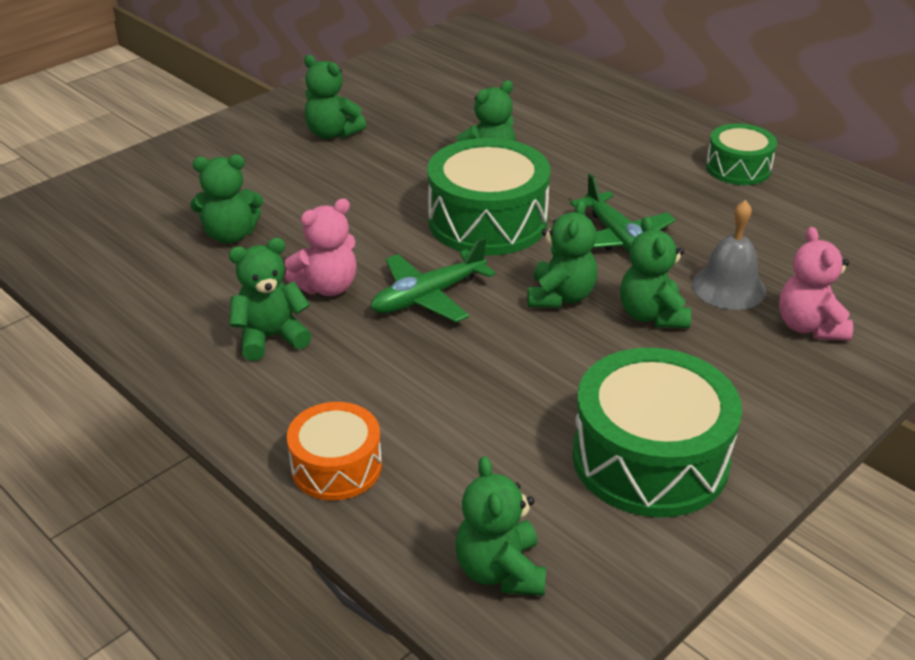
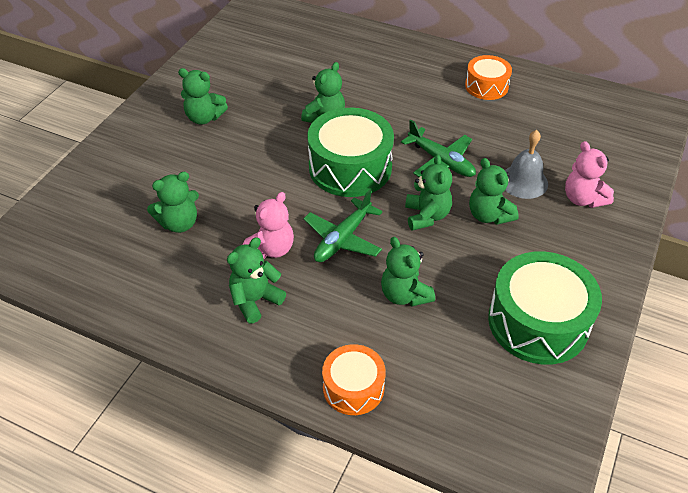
camera: 20 degrees left, 10 degrees up
green teddy bear [456,456,546,595] -> green teddy bear moved to [381,237,435,307]
green drum [706,123,777,185] -> orange drum [465,55,512,100]

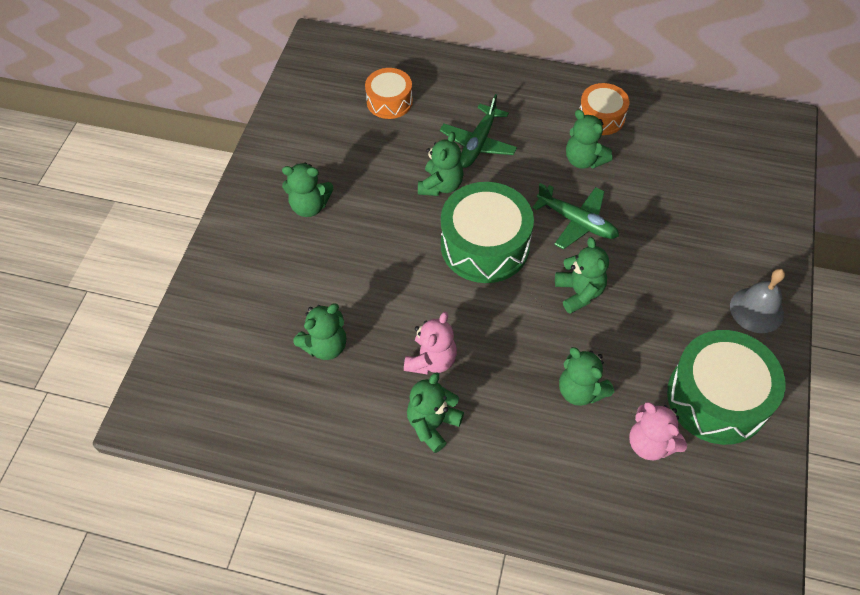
camera: 10 degrees left, 10 degrees up
green plane [304,189,382,262] -> green plane moved to [440,94,517,168]
orange drum [322,344,386,415] -> orange drum moved to [365,68,413,119]
green teddy bear [469,158,519,225] -> green teddy bear moved to [566,109,612,169]
grey bell [505,130,548,199] -> grey bell moved to [730,269,785,333]
pink teddy bear [565,141,614,208] -> pink teddy bear moved to [629,402,687,461]

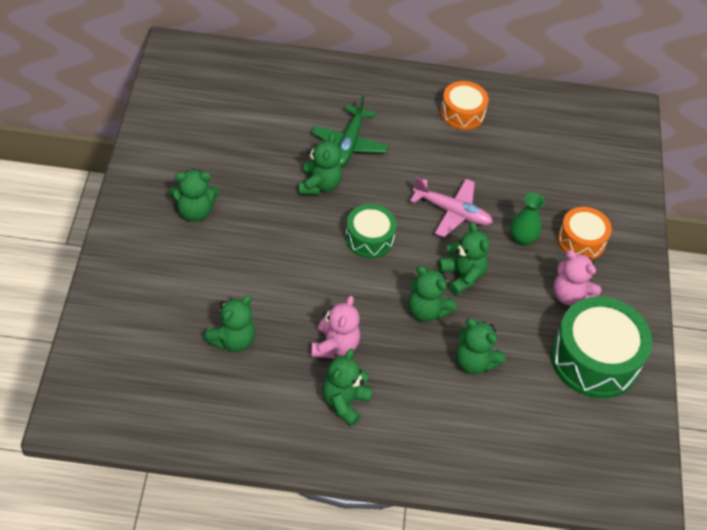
camera: 15 degrees left, 5 degrees down
orange drum [365,68,413,119] -> orange drum moved to [558,207,612,260]
green drum [441,182,534,283] -> green drum [345,204,397,258], size x0.58
green plane [532,183,619,249] -> pink plane [410,177,493,237]
green teddy bear [566,109,612,169] -> green teddy bear moved to [408,266,456,322]
pink teddy bear [629,402,687,461] -> pink teddy bear moved to [553,250,601,306]
grey bell [730,269,785,333] -> none
none -> green vase [510,193,544,246]

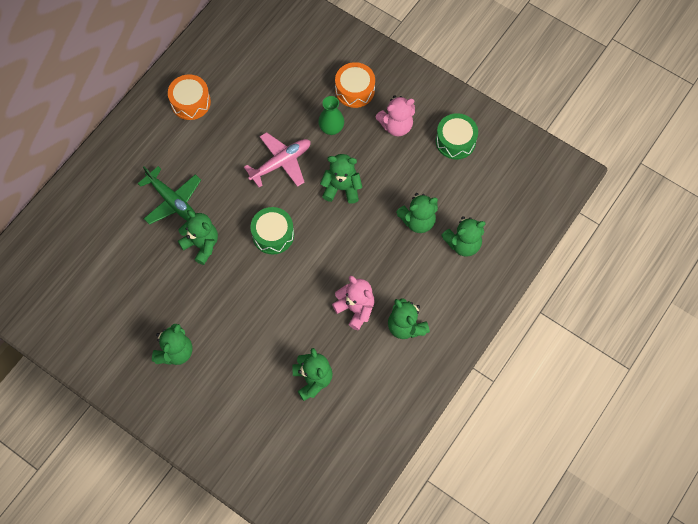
camera: 55 degrees left, 15 degrees up
green teddy bear [408,266,456,322] -> green teddy bear moved to [441,216,486,257]
green drum [551,296,652,399] -> green drum [436,113,478,160], size x0.58

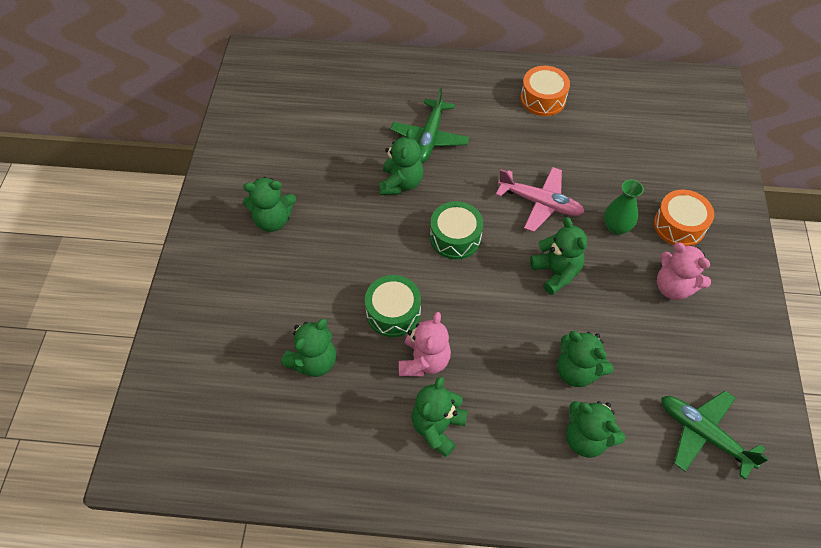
camera: 60 degrees right, 10 degrees down
green drum [436,113,478,160] -> green drum moved to [365,275,421,337]
none -> green plane [661,391,769,479]

